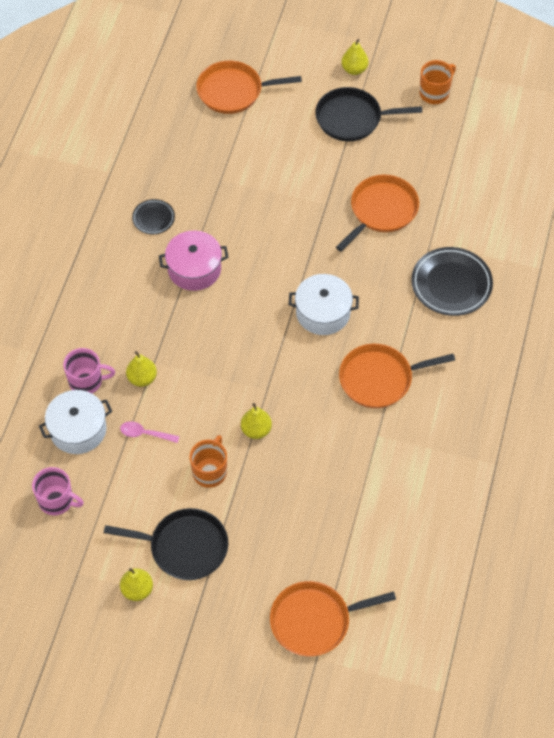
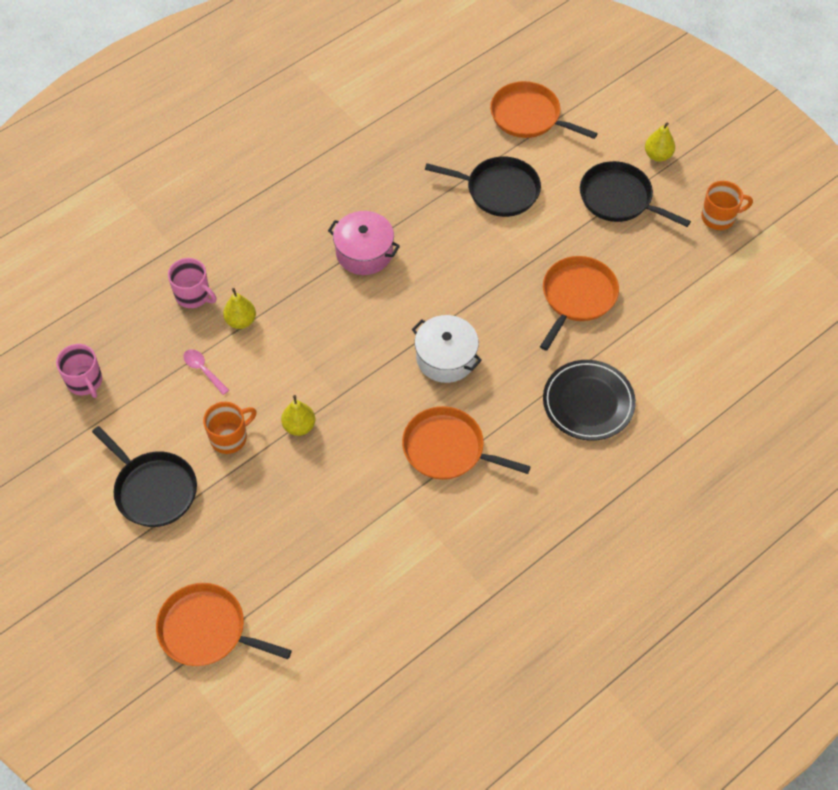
camera: 35 degrees right, 0 degrees up
white pot [39,390,112,454] -> none
yellow pear [120,568,153,601] -> none
black plate [132,199,175,234] -> none
orange pan [336,175,419,251] -> orange pan turned 45 degrees counterclockwise [540,256,619,351]
none -> black pan [425,156,541,217]

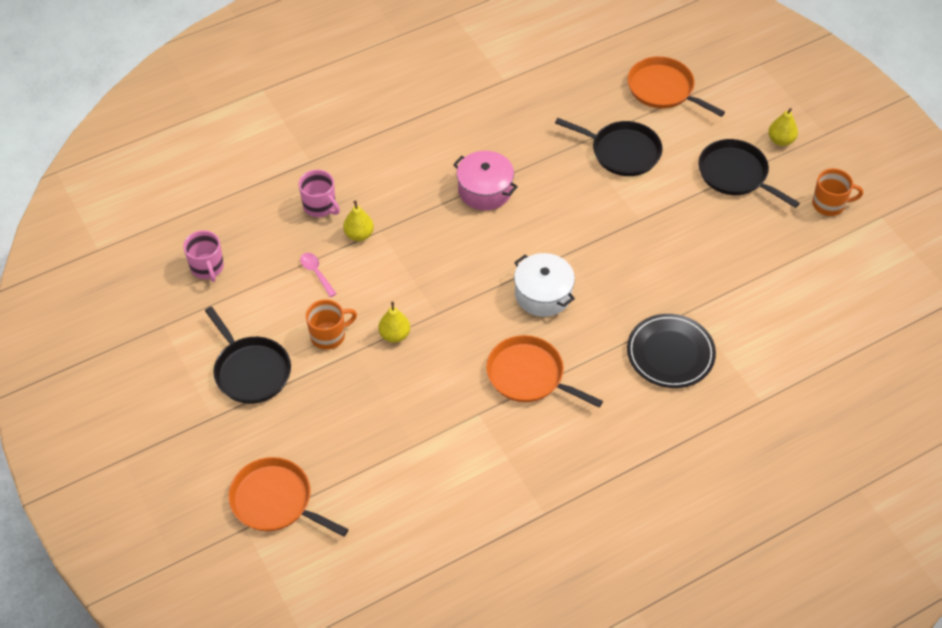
camera: 10 degrees right, 5 degrees down
orange pan [540,256,619,351] -> none

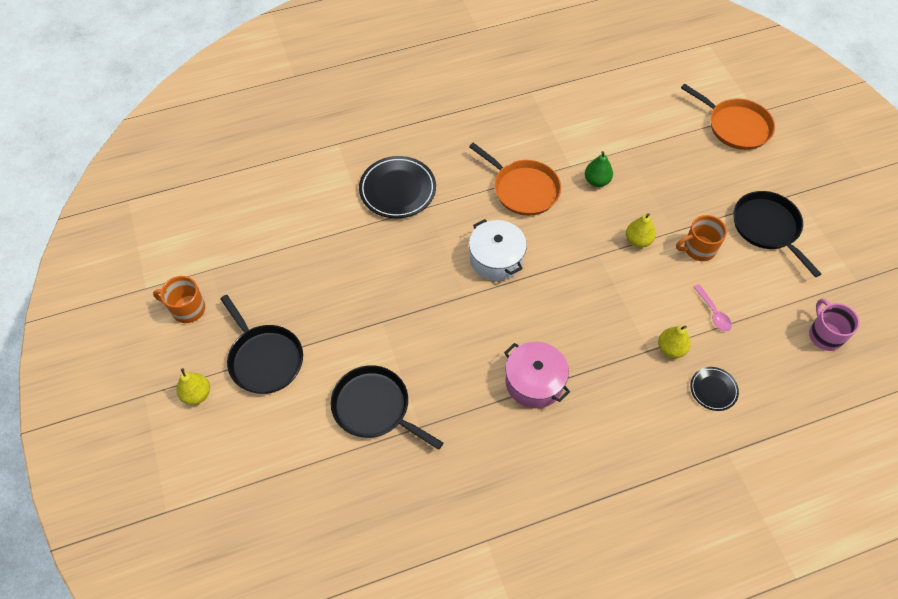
camera: 170 degrees left, 5 degrees up
pink mug [299,170,340,217] -> black plate [690,367,739,411]
orange pan [628,56,725,117] -> none
none -> green pear [585,151,613,187]

